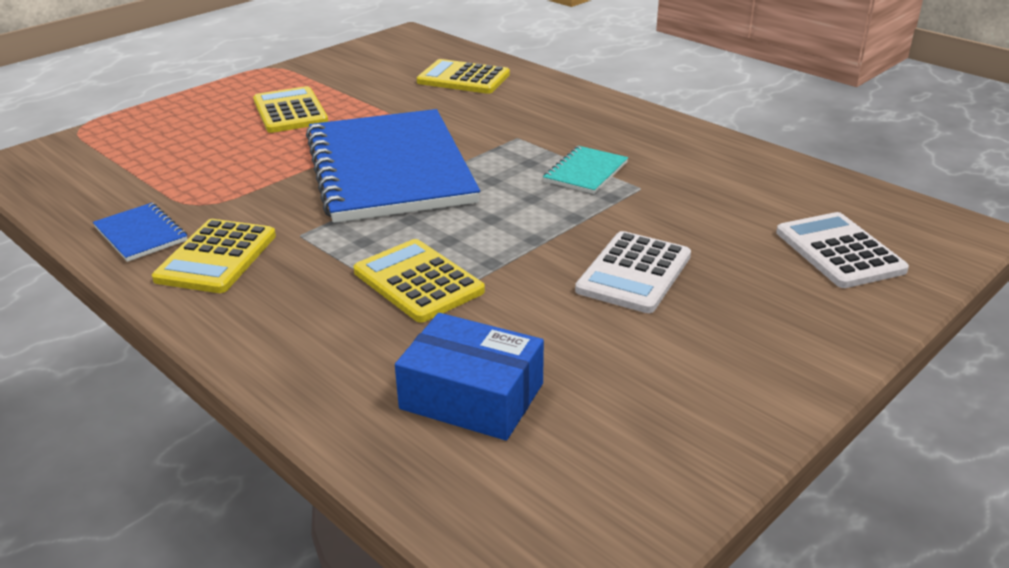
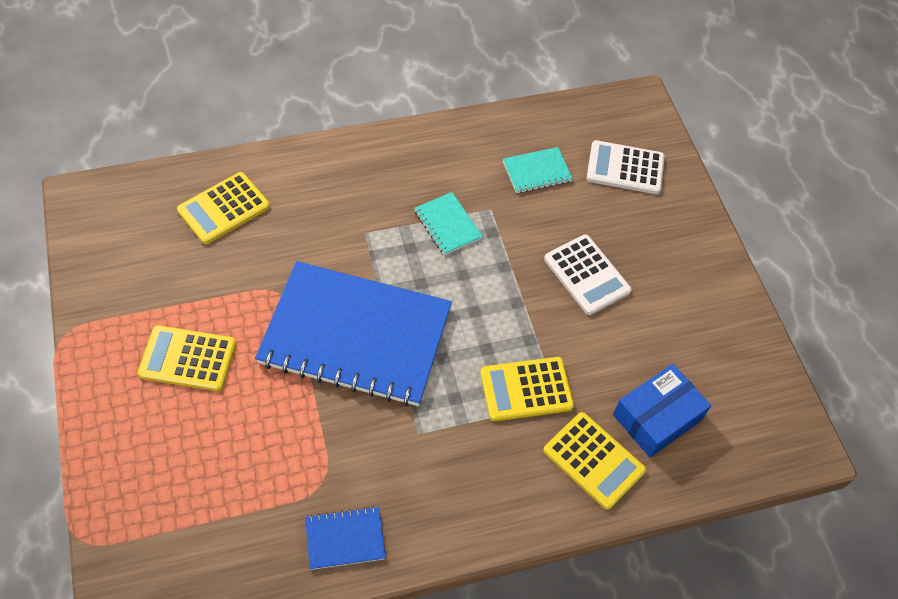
camera: 65 degrees left, 25 degrees up
yellow calculator [152,219,276,293] -> yellow calculator moved to [543,412,646,510]
none -> turquoise notebook [503,147,573,193]

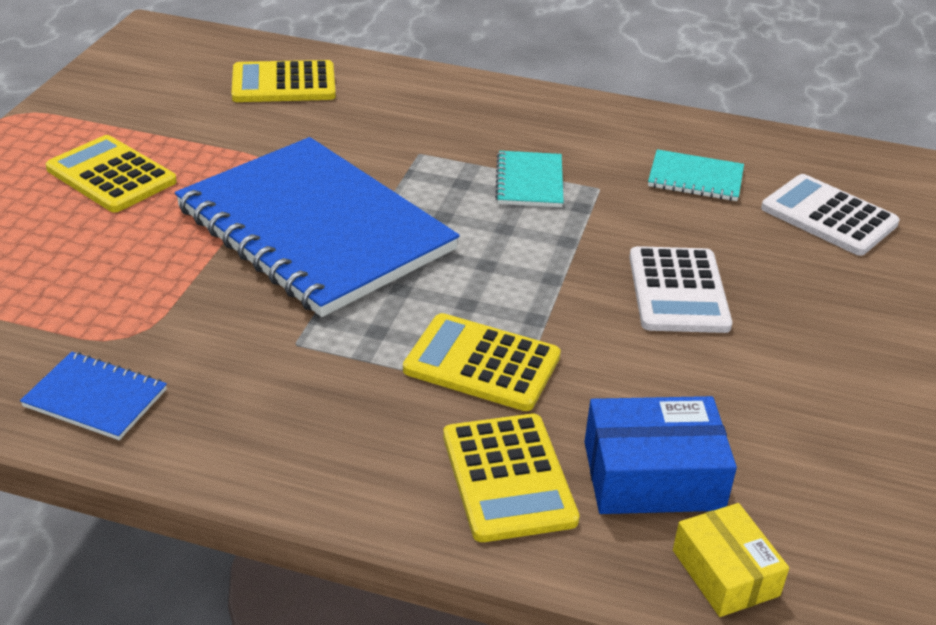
camera: 35 degrees right, 20 degrees down
none -> yellow box [673,503,789,617]

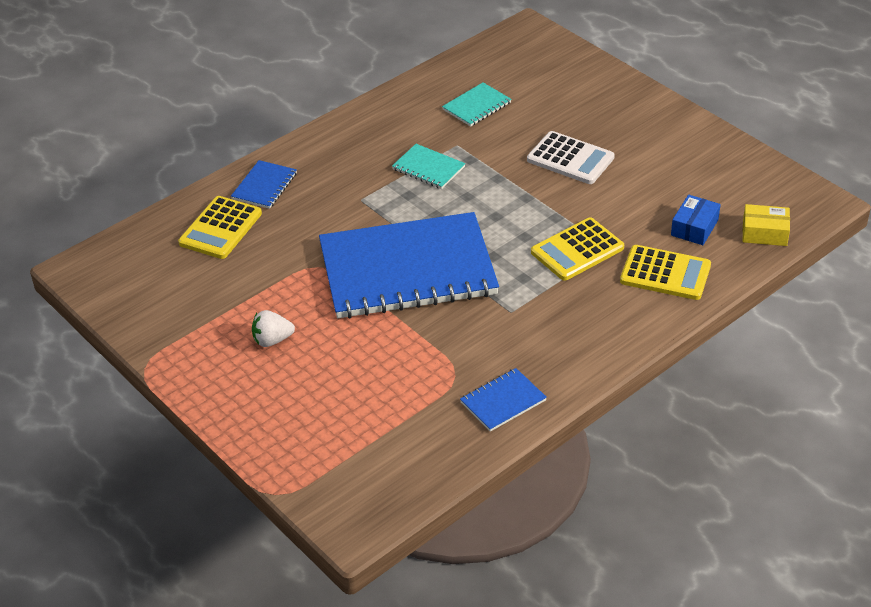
camera: 55 degrees left, 5 degrees up
yellow calculator [46,135,177,212] -> white strawberry [252,310,295,347]
blue box [584,396,737,514] -> blue box [671,194,721,245], size x0.66
white calculator [761,174,900,256] -> none
none -> blue notebook [231,160,297,209]

